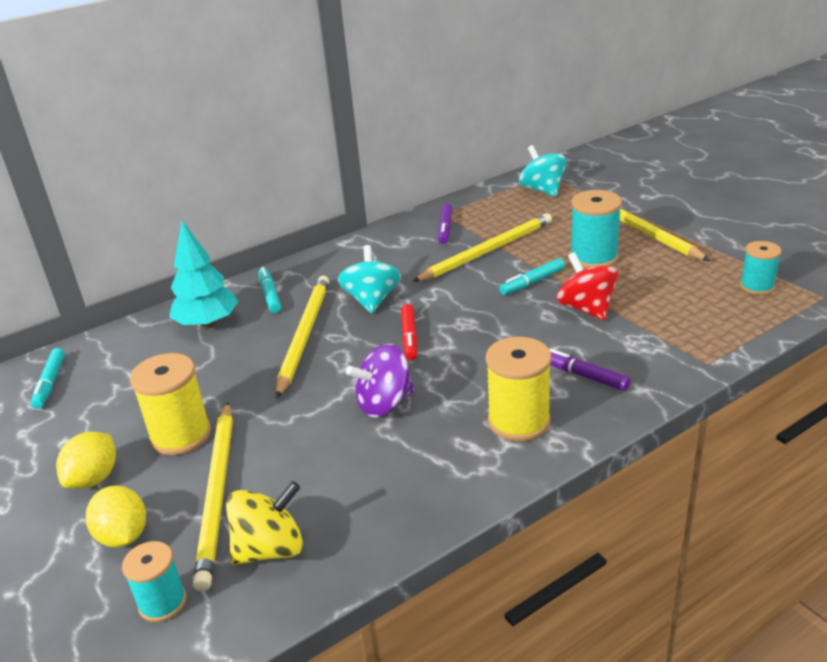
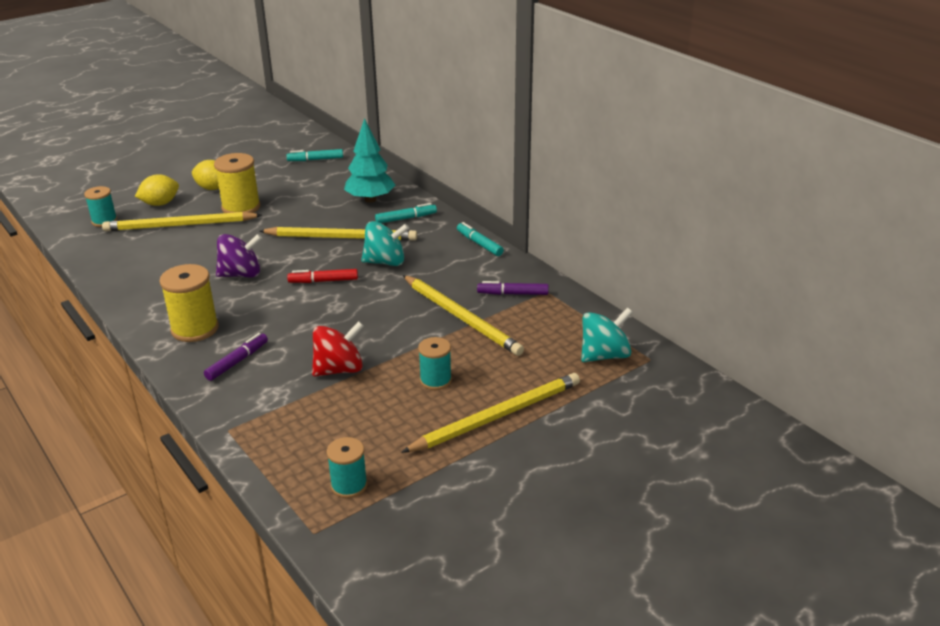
camera: 85 degrees right, 0 degrees up
yellow spinning top [226,481,303,565] -> none
purple spinning top [346,344,415,417] -> purple spinning top turned 105 degrees clockwise [216,234,262,278]
turquoise marker [499,258,565,295] -> turquoise marker moved to [457,222,504,256]
turquoise spool [570,190,622,269] -> turquoise spool [418,337,452,390], size x0.63

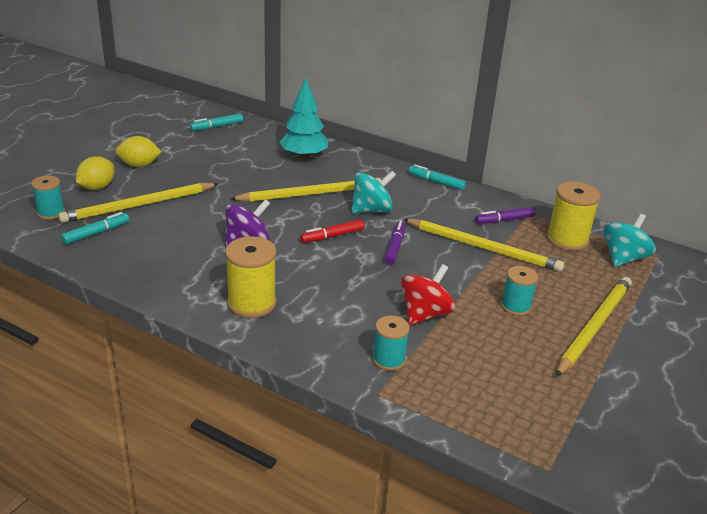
camera: 25 degrees left, 0 degrees up
purple marker [204,333,268,381] -> purple marker moved to [384,221,405,265]
yellow spool [214,153,260,213] -> yellow spool moved to [546,181,601,251]
turquoise spool [327,437,367,498] -> turquoise spool moved to [373,316,410,371]
turquoise marker [375,203,437,223] -> turquoise marker moved to [61,212,129,244]

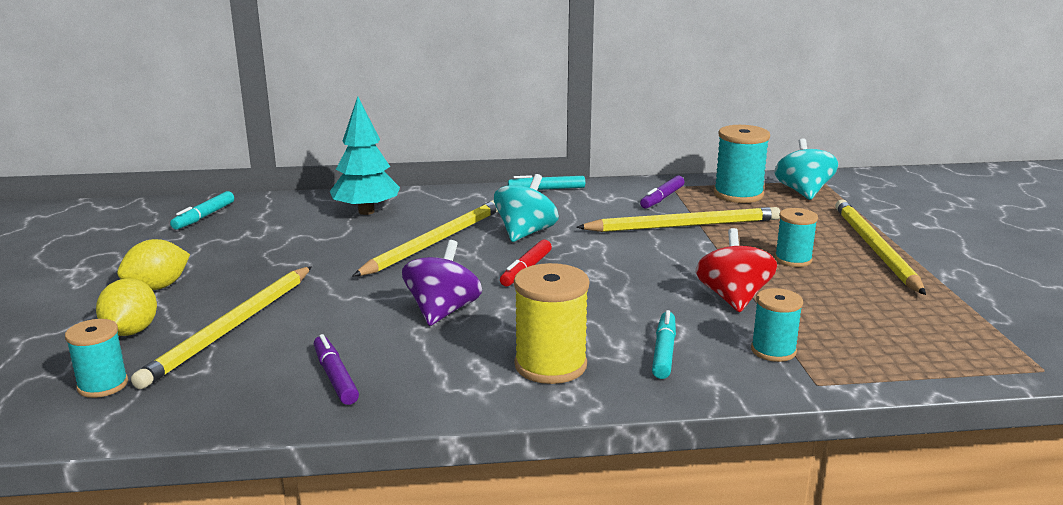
camera: 35 degrees left, 10 degrees down
turquoise marker [61,212,129,244] -> turquoise marker moved to [652,310,676,379]
purple marker [384,221,405,265] -> purple marker moved to [314,334,359,405]
yellow spool [546,181,601,251] -> turquoise spool [714,125,770,203]

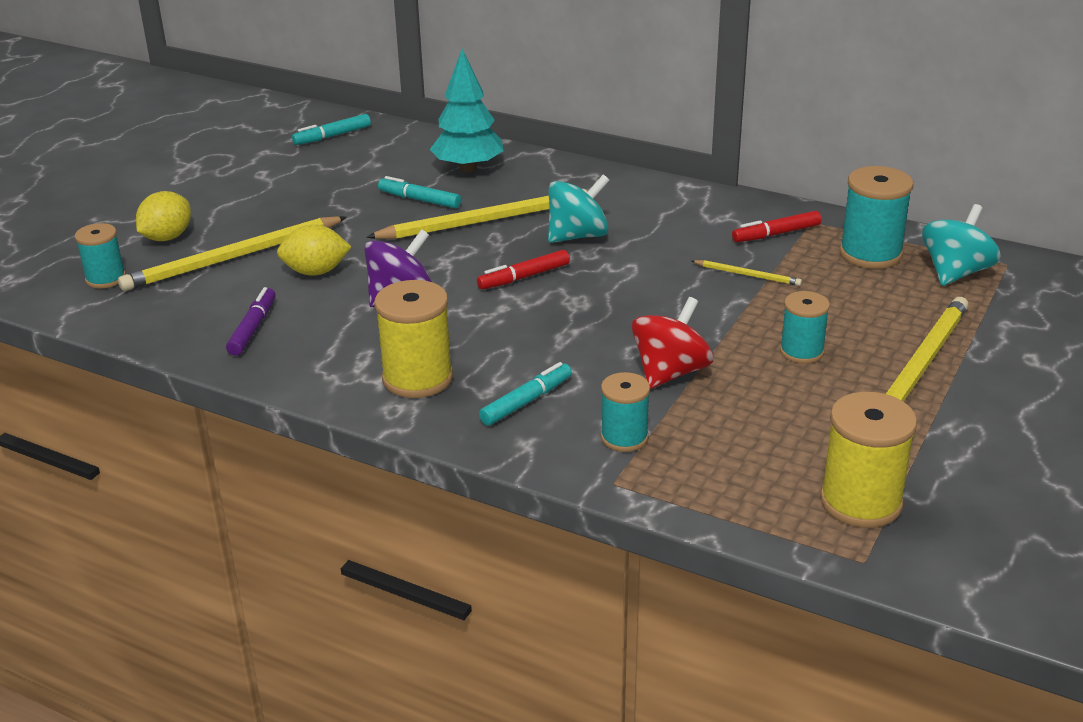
camera: 35 degrees right, 10 degrees up
yellow lemon [117,239,190,290] -> yellow lemon moved to [277,224,351,276]
turquoise marker [508,175,585,190] -> turquoise marker moved to [378,176,461,208]
yellow pencil [576,207,780,232] -> yellow pencil [692,260,802,286], size x0.46
purple marker [640,176,685,209] -> red marker [732,210,821,242]
none -> yellow spool [820,392,917,528]

